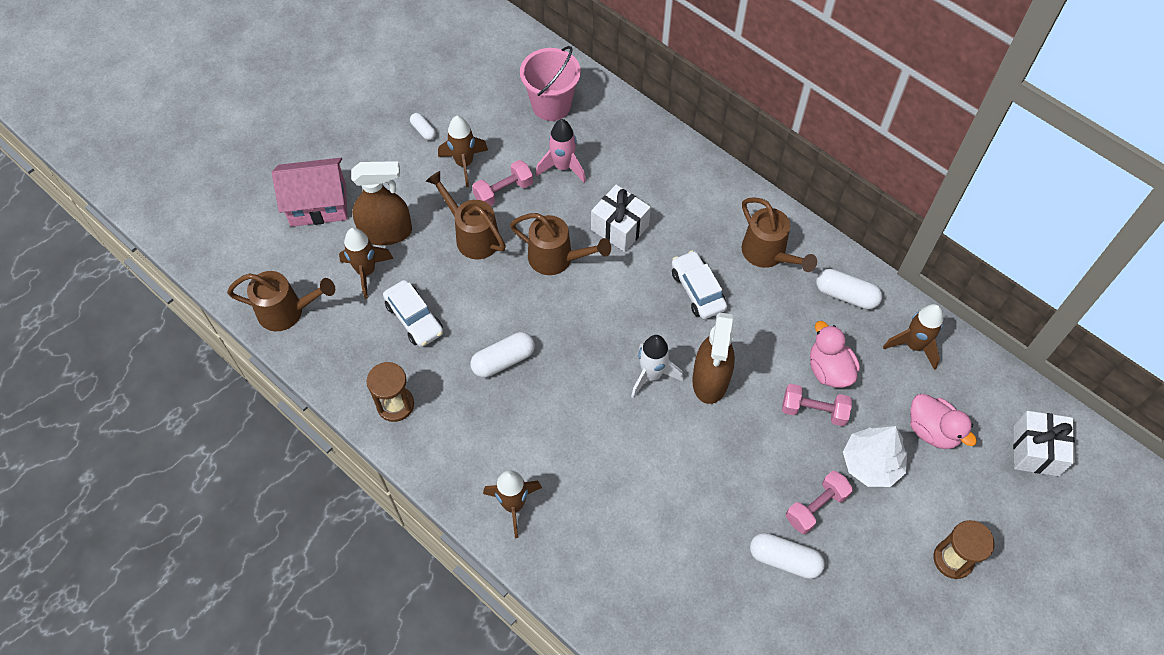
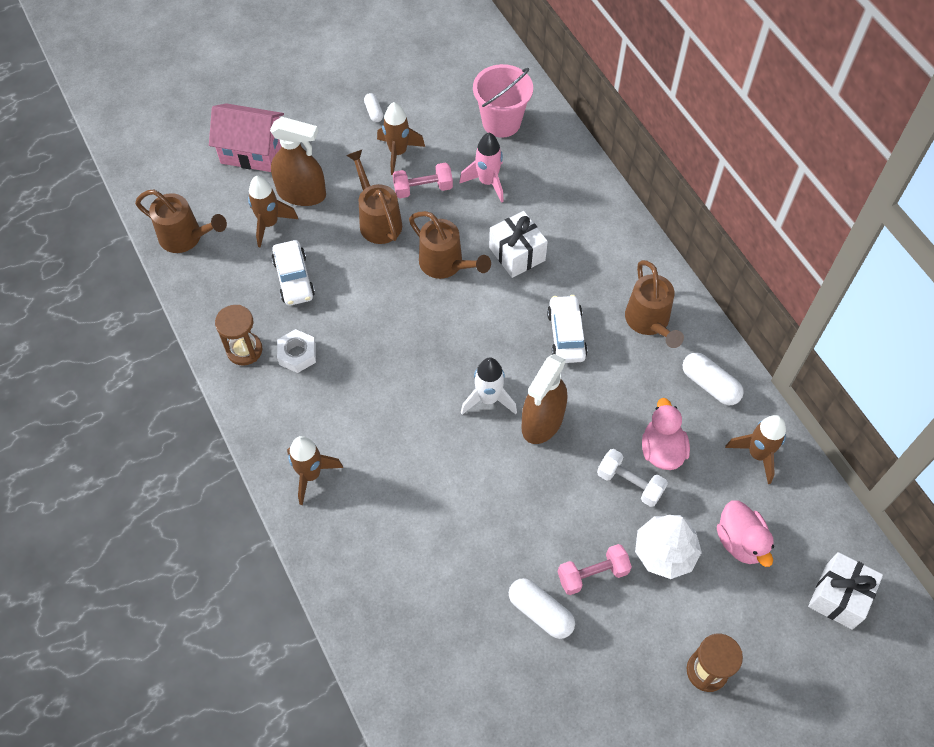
camera: 20 degrees right, 0 degrees up
white capsule [470,332,535,378] -> none
pink dumbbell [782,384,852,426] -> white dumbbell [597,449,668,507]
none -> white nut [277,329,316,373]

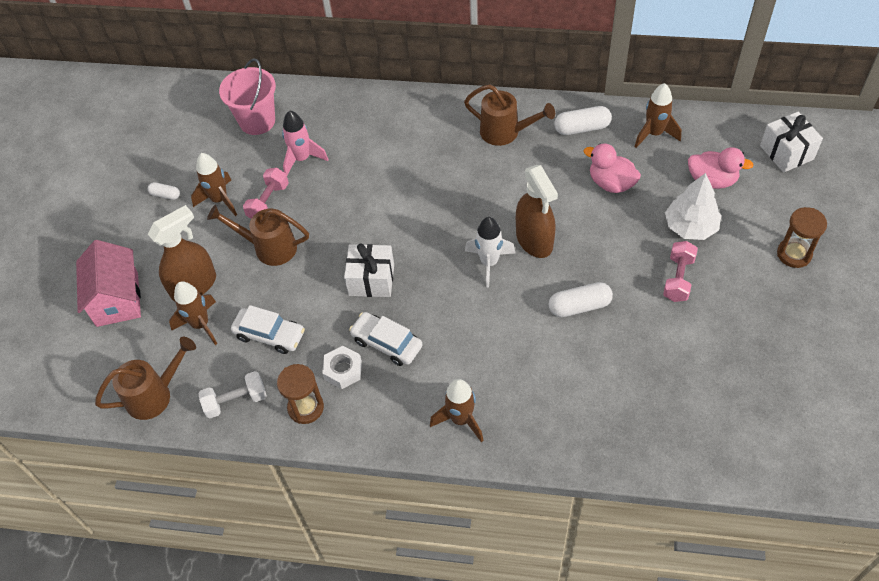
camera: 50 degrees left, 5 degrees down
pink house [209,103,284,172] -> pink house turned 60 degrees counterclockwise [76,240,141,327]
brown watering can [409,211,491,279] -> none
white gift [489,211,548,278] -> white gift moved to [344,243,394,297]
white capsule [509,578,575,639] -> white capsule moved to [549,282,613,317]
white car [547,295,588,363] -> white car moved to [349,312,422,366]
white dumbbell [597,449,668,507] -> white dumbbell moved to [198,371,267,418]

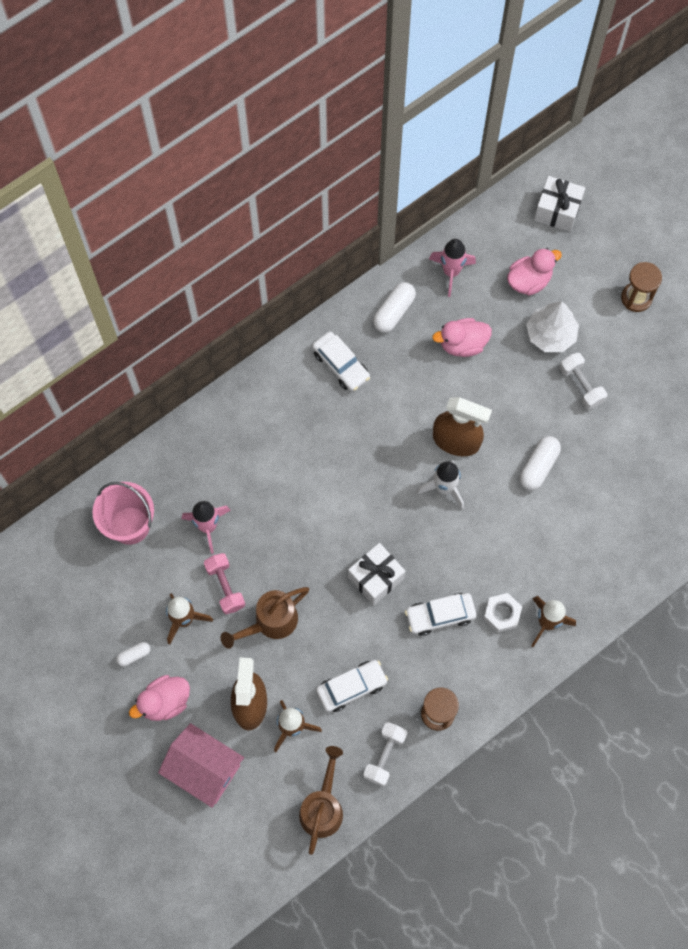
camera: 50 degrees left, 15 degrees up
white nut [322,346,362,389] -> white nut moved to [483,593,522,633]
brown watering can [464,84,555,146] -> white car [312,331,370,391]
brown rocket [634,83,681,148] -> pink rocket [429,239,476,297]
pink dumbbell [663,241,698,302] -> white dumbbell [560,353,607,410]
none -> pink duck [129,675,190,721]

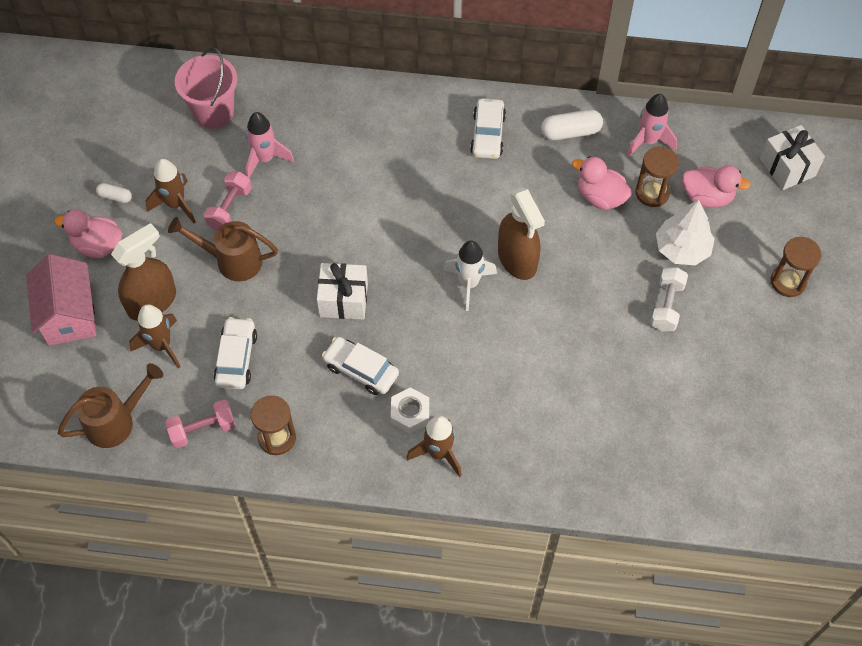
camera: 45 degrees right, 10 degrees down
white car [316,660,388,712] -> white car turned 105 degrees counterclockwise [214,317,257,389]
white dumbbell [363,722,407,786] -> pink dumbbell [165,400,236,448]
white capsule [520,436,561,490] -> none
none -> brown hourglass [635,147,679,207]

